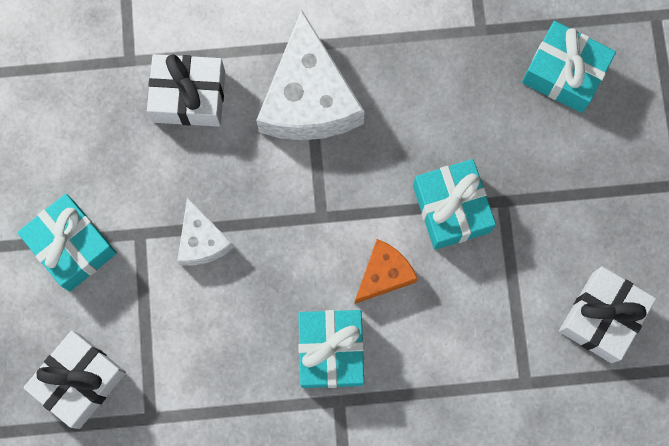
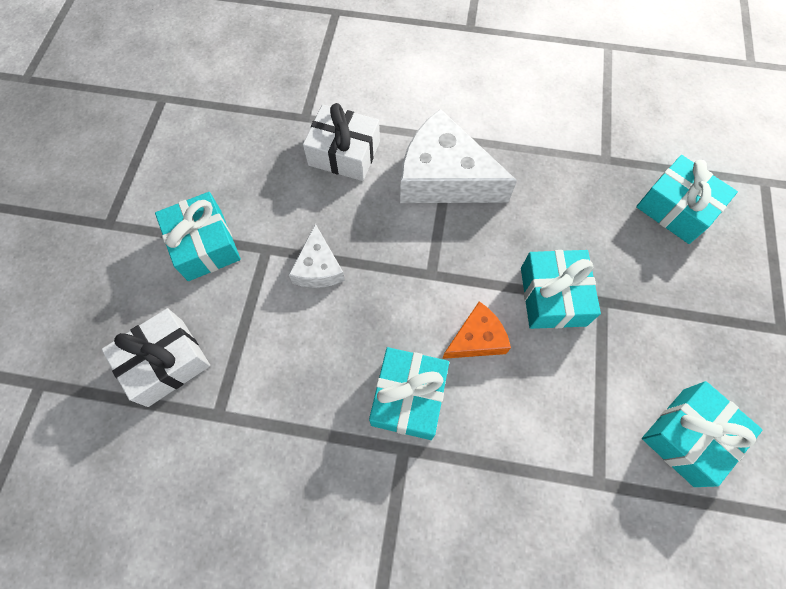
camera: 15 degrees right, 10 degrees down
white cheese [256,9,365,140] -> white cheese turned 105 degrees clockwise [400,109,517,203]
white gift [559,266,656,363] -> turquoise gift [642,381,763,487]

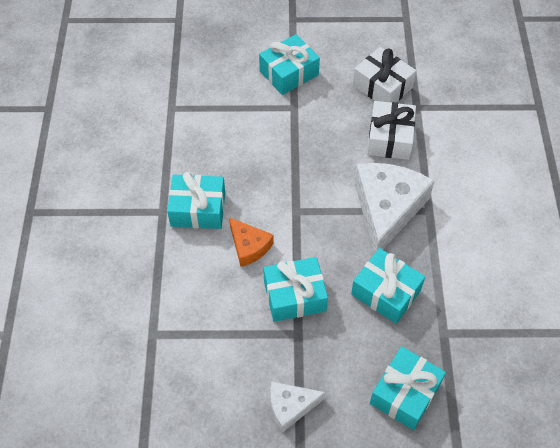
camera: 80 degrees right, 10 degrees down
white gift [102,308,210,407] -> white gift moved to [353,47,416,103]
white cheese [289,224,345,288] -> white cheese moved to [270,382,325,432]
turquoise gift [642,381,763,487] -> turquoise gift moved to [351,248,425,324]

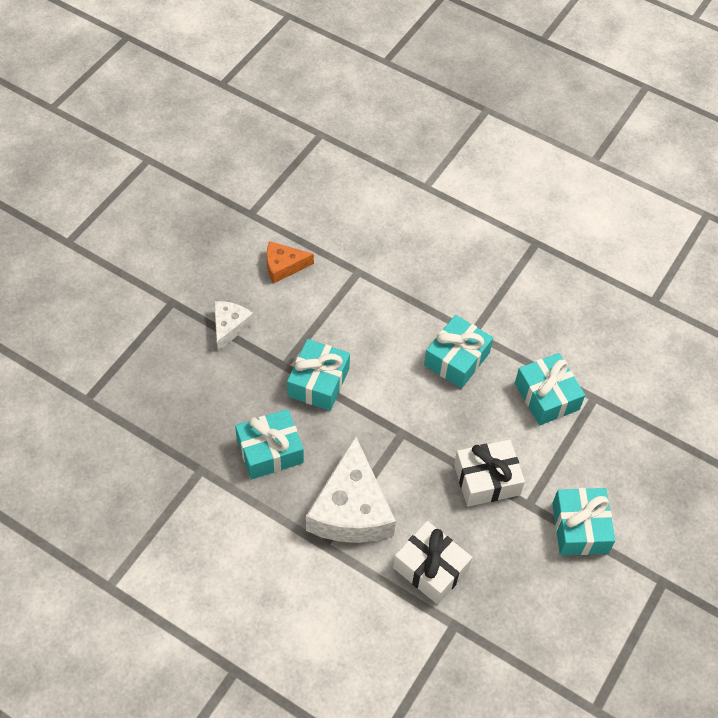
camera: 120 degrees right, 0 degrees up
orange cheese [229,217,274,267] -> orange cheese moved to [266,241,314,284]
white gift [353,47,416,103] -> white gift moved to [454,440,525,507]
white cheese [354,163,434,254] -> white cheese turned 45 degrees clockwise [306,436,396,543]
turquoise gift [370,347,446,430] -> turquoise gift moved to [515,353,585,425]

